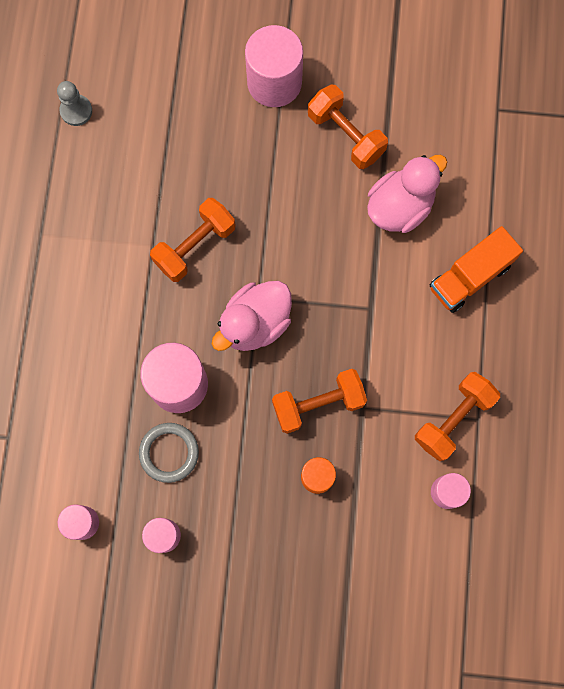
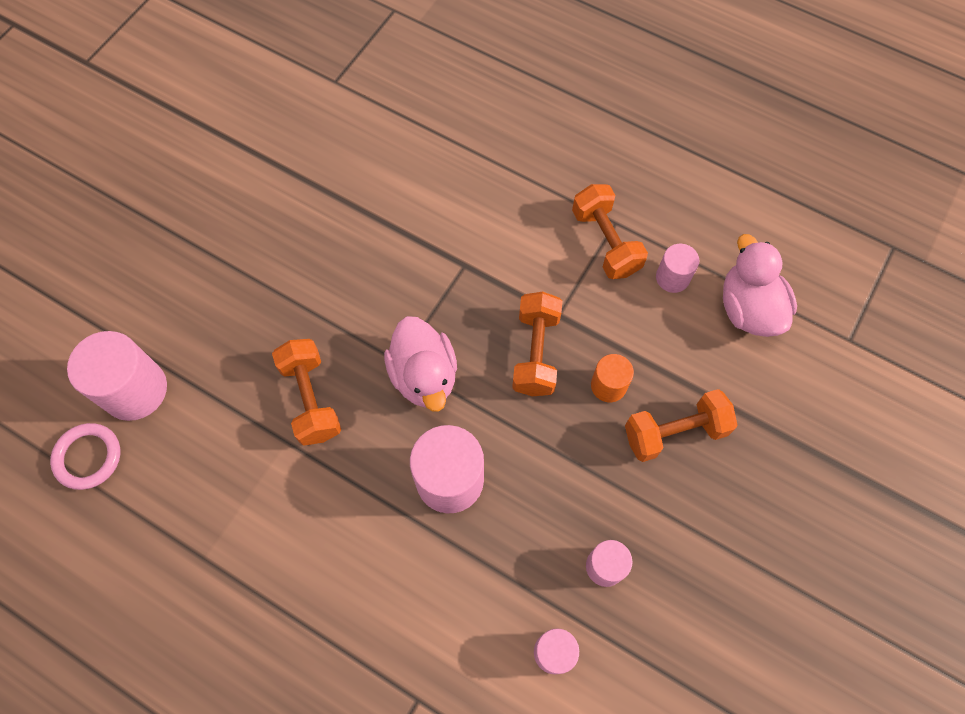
camera: 65 degrees left, 10 degrees down
grey pawn [57,81,92,126] -> pink ring [50,423,120,490]
grey ring [139,423,199,483] -> none
pink cylinder [245,25,303,107] -> pink cylinder moved to [67,331,167,421]
orange dumbbell [308,85,388,169] -> orange dumbbell moved to [625,389,737,462]
pink duck [367,155,447,233] -> pink duck moved to [723,234,797,337]
orange truck [430,226,523,313] -> none

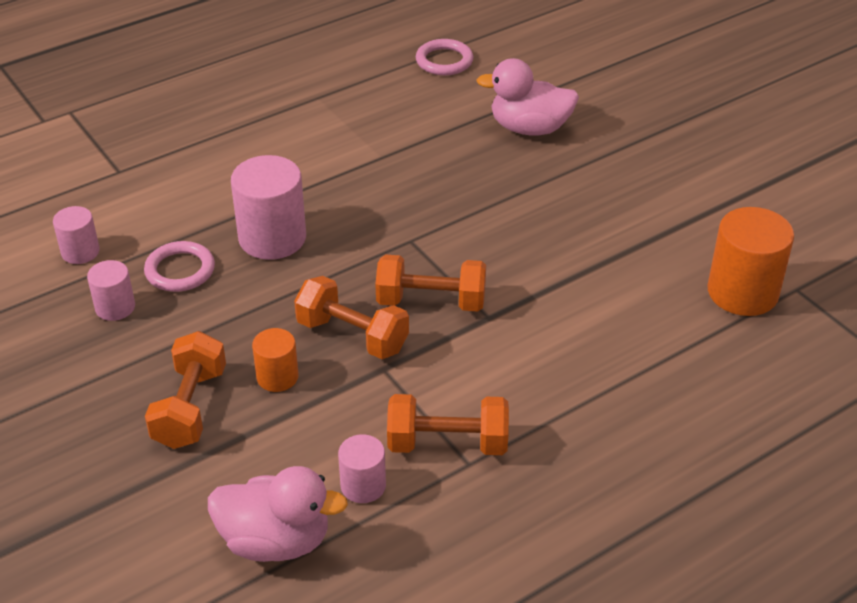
camera: 115 degrees right, 25 degrees down
pink cylinder [67,331,167,421] -> none
orange dumbbell [272,339,341,446] -> orange dumbbell moved to [375,254,486,312]
pink duck [384,316,457,412] -> pink duck moved to [476,58,579,135]
none -> pink ring [144,241,215,292]
none -> orange cylinder [708,207,794,316]

